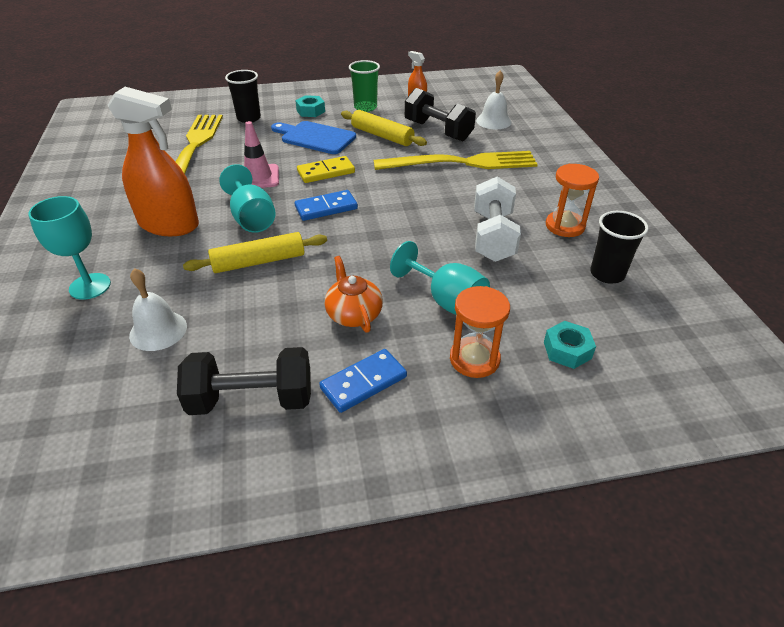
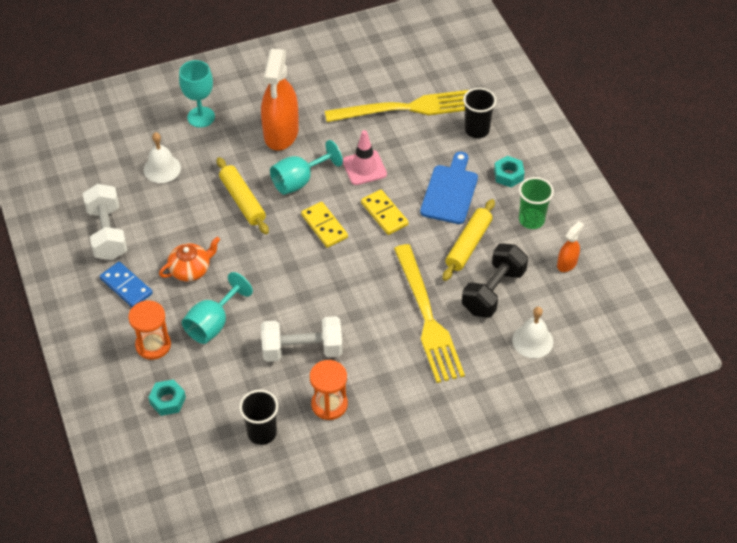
camera: 80 degrees right, 10 degrees up
black dumbbell [177,347,311,415] -> white dumbbell [83,184,127,260]
blue domino [295,190,358,221] -> yellow domino [301,202,348,248]

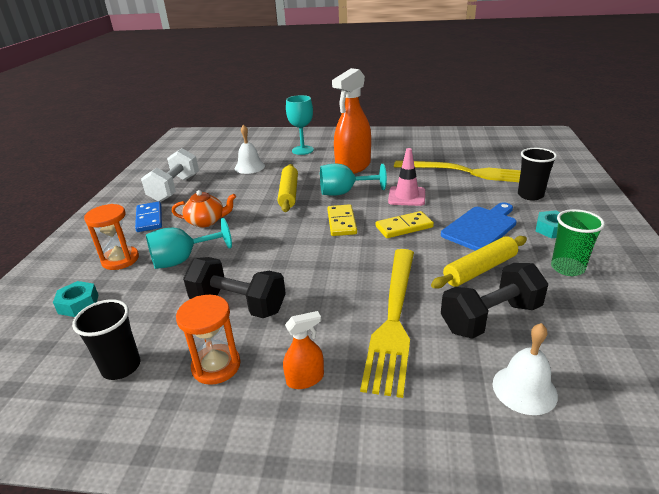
camera: 30 degrees right, 20 degrees down
white dumbbell [261,316,343,362] -> black dumbbell [183,257,286,318]
yellow domino [361,190,409,235] -> yellow domino turned 75 degrees clockwise [376,211,434,238]
orange spray bottle [557,221,584,272] -> orange spray bottle moved to [283,311,324,389]

